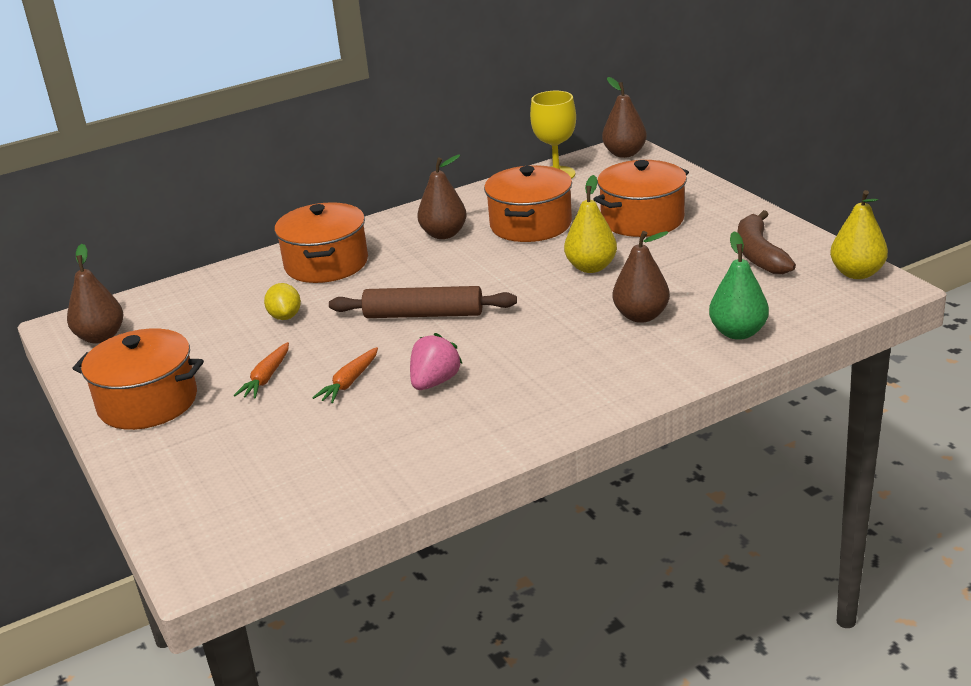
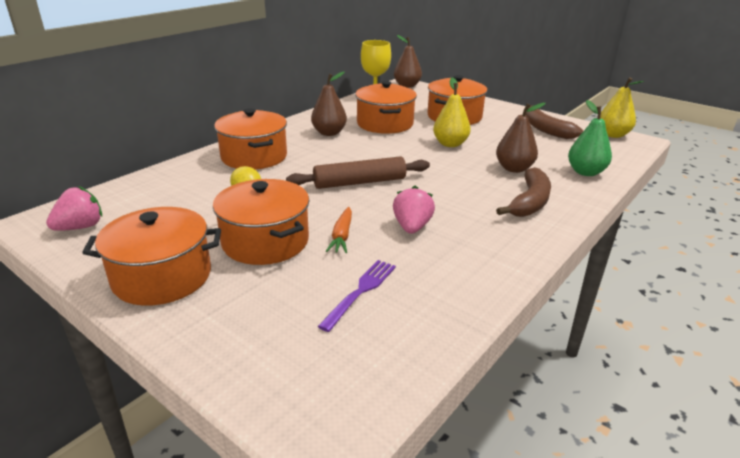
camera: 25 degrees left, 0 degrees up
brown pear [67,244,123,344] -> pink strawberry [46,186,102,231]
orange carrot [234,342,289,399] -> orange pot [213,179,309,265]
none -> purple fork [318,260,396,332]
none -> brown banana [496,167,551,217]

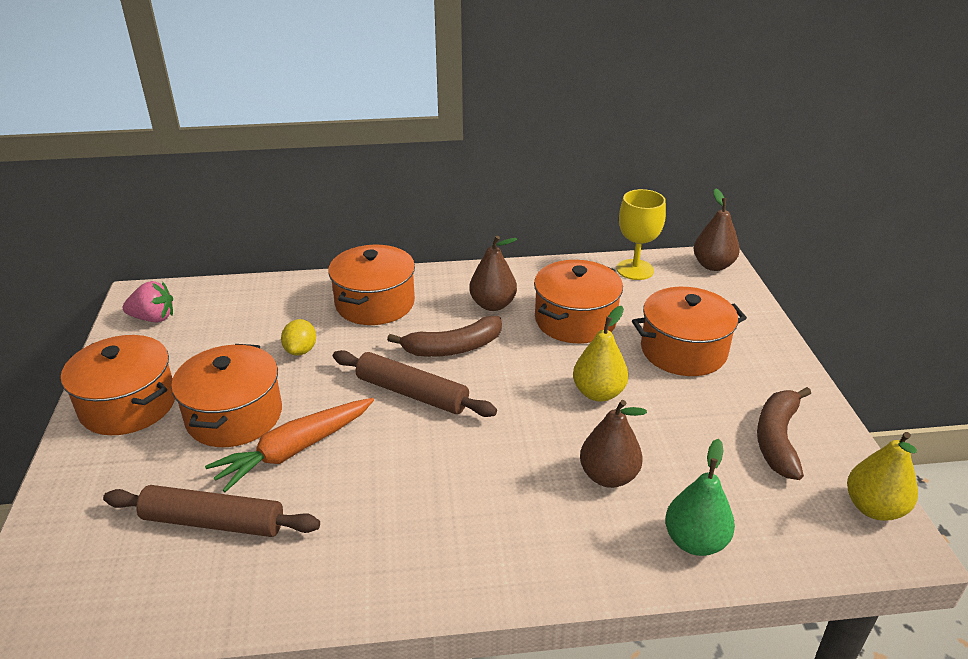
camera: 45 degrees right, 5 degrees up
purple fork [318,260,396,332] -> brown rolling pin [103,485,320,537]
orange carrot [326,207,352,253] -> orange carrot [205,398,374,492], size x1.75
pink strawberry [393,186,435,234] -> none
brown banana [496,167,551,217] -> brown banana moved to [387,316,502,357]

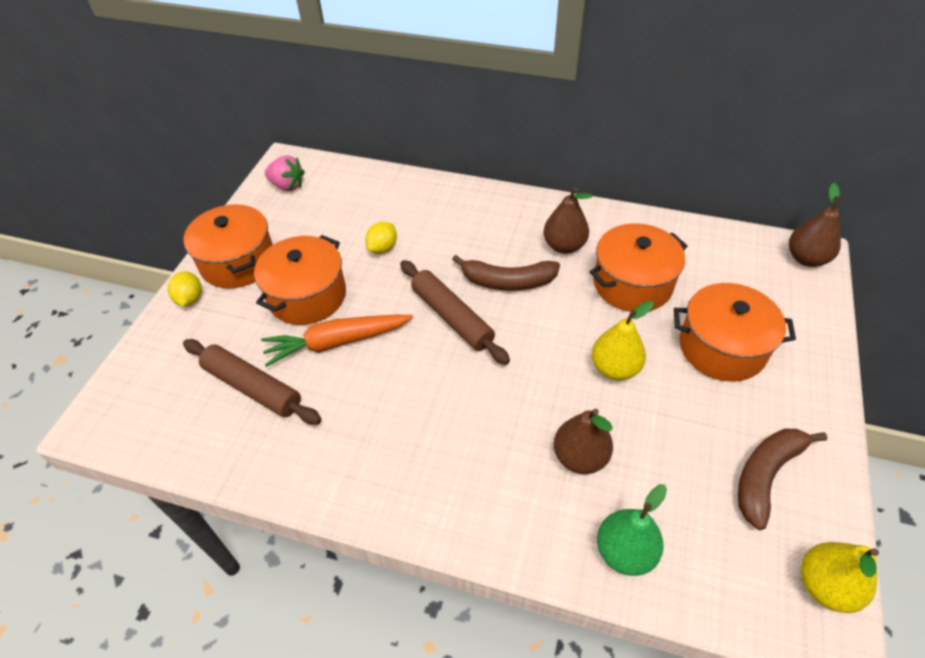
camera: 25 degrees right, 15 degrees up
orange pot [328,245,415,325] -> none
yellow goblet [617,189,666,280] -> none
none -> yellow lemon [168,271,202,307]

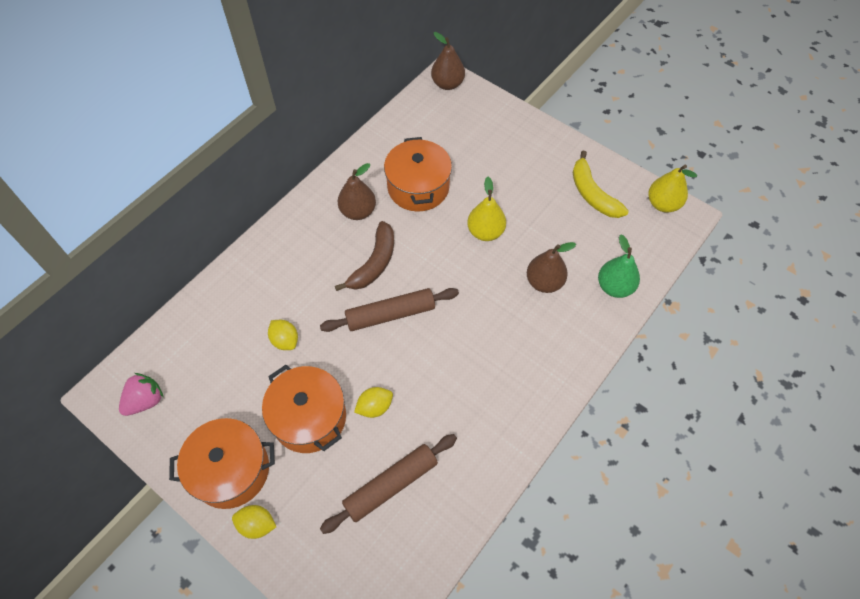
camera: 70 degrees left, 10 degrees up
orange carrot [261,315,413,367] -> yellow lemon [354,387,393,418]
orange pot [674,283,796,382] -> none
brown banana [738,429,828,530] -> yellow banana [573,151,629,218]

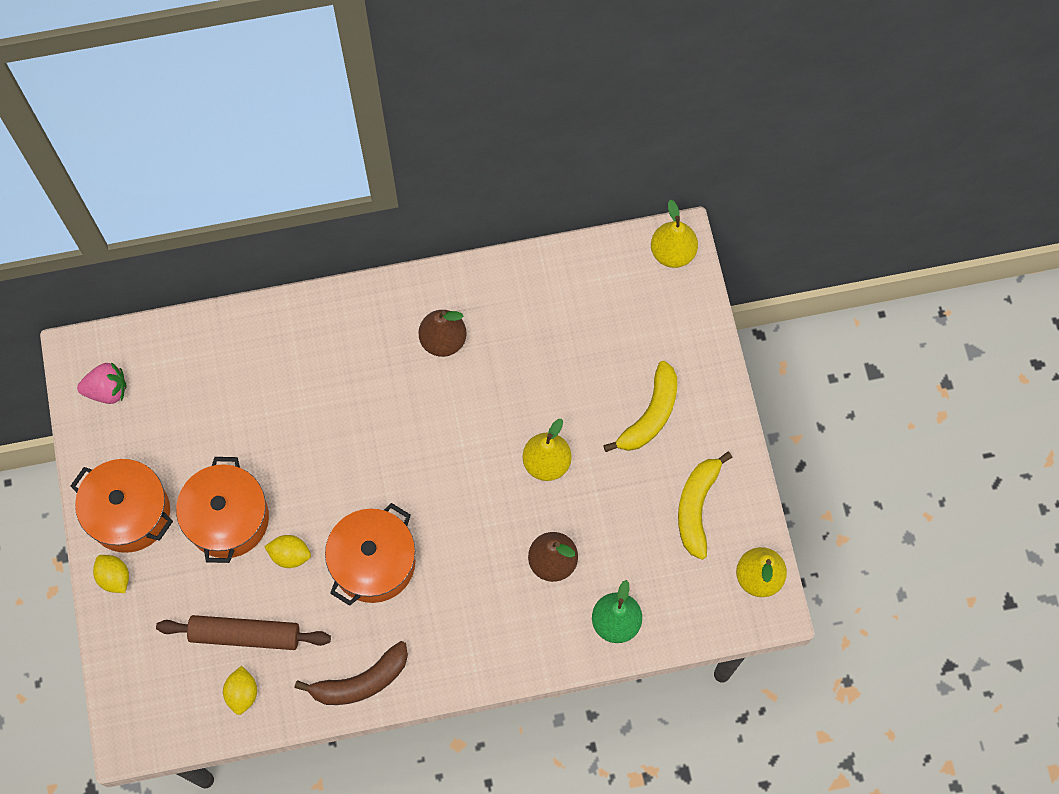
camera: 40 degrees right, 10 degrees up
yellow lemon [268,320,298,350] -> yellow lemon moved to [223,666,257,715]
brown rolling pin [320,288,459,332] -> none
brown banana [335,221,394,291] -> brown banana moved to [295,641,408,705]
orange pot [384,137,452,212] -> orange pot moved to [325,503,415,606]
brown pear [431,32,465,90] -> yellow pear [651,200,698,268]
none -> yellow banana [603,361,677,452]

